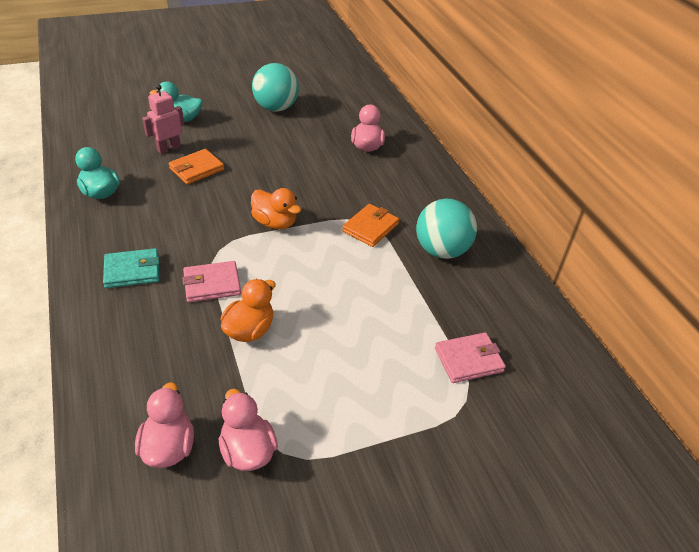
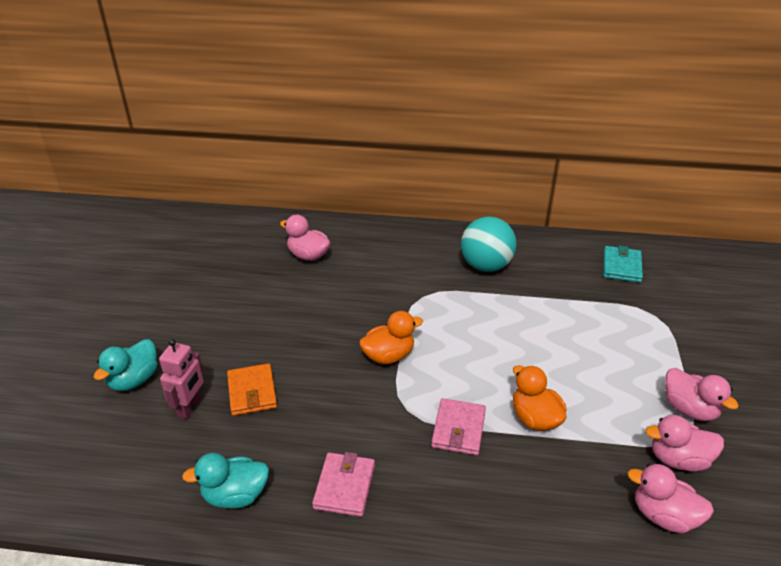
camera: 60 degrees left, 5 degrees down
turquoise wallet [103,248,159,288] -> turquoise wallet moved to [603,245,643,283]
pink robot [142,84,184,154] -> pink robot turned 150 degrees counterclockwise [159,339,204,419]
turquoise ball [252,63,299,112] -> none
orange wallet [342,204,399,247] -> none
pink wallet [435,332,506,383] -> pink wallet moved to [312,452,375,517]
none -> pink duck [665,368,739,421]

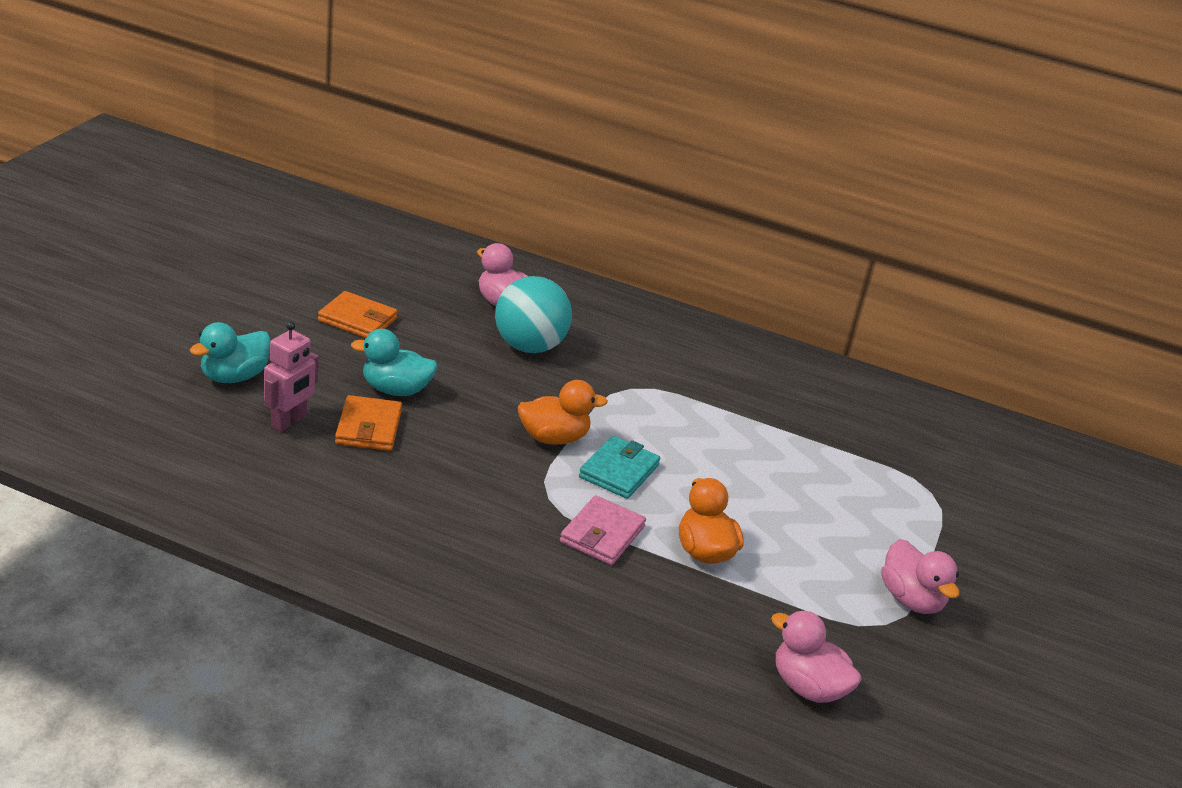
camera: 10 degrees right, 5 degrees down
turquoise duck [182,453,269,509] -> turquoise duck moved to [351,329,438,396]
pink wallet [312,452,375,517] -> none
turquoise ball [461,217,517,272] -> turquoise ball moved to [495,276,572,353]
turquoise wallet [603,245,643,283] -> turquoise wallet moved to [579,436,660,499]
pink duck [645,415,724,471] -> none
none -> orange wallet [318,291,398,338]

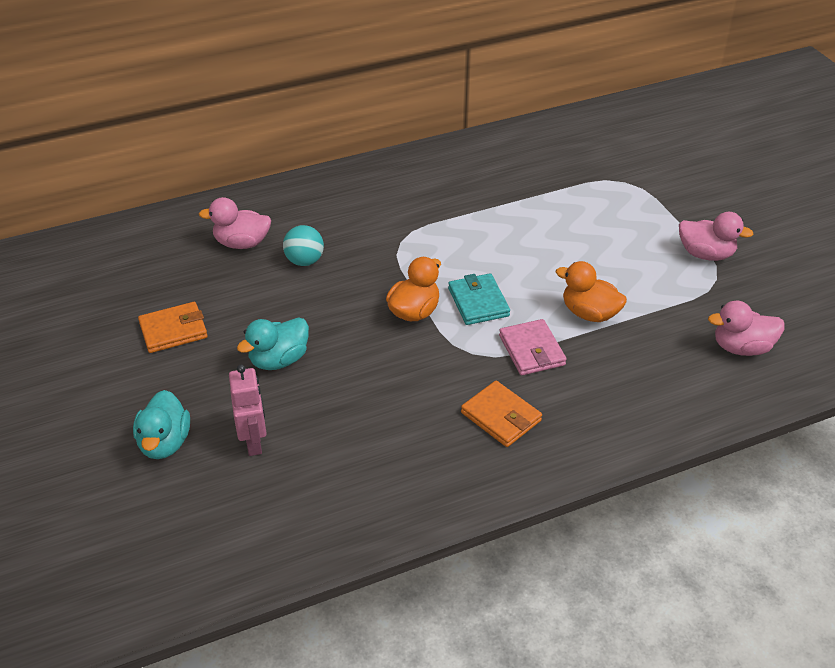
camera: 40 degrees left, 10 degrees up
orange wallet [335,395,402,451] -> orange wallet moved to [461,381,542,447]
turquoise ball [495,276,572,353] -> turquoise ball [283,225,324,266], size x0.60

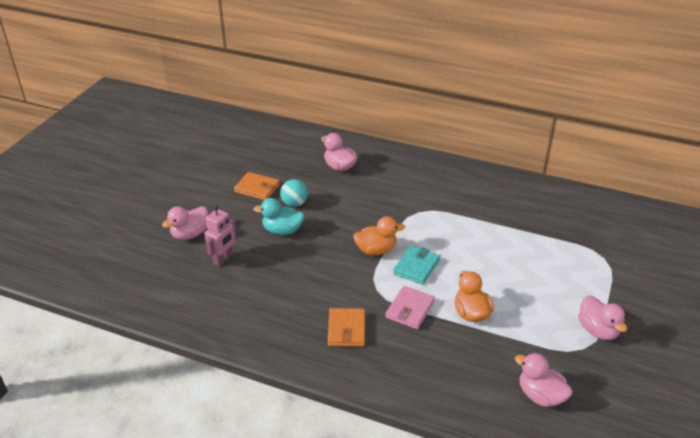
camera: 45 degrees right, 5 degrees down
turquoise duck [133,390,190,459] -> pink duck [162,206,208,240]
turquoise ball [283,225,324,266] -> turquoise ball moved to [280,179,308,207]

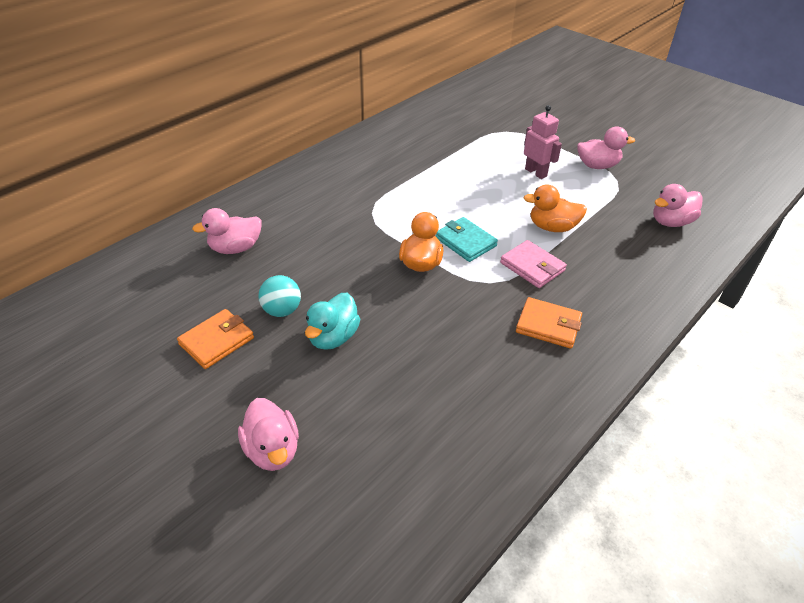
camera: 70 degrees left, 5 degrees up
pink robot [204,205,237,267] -> pink robot moved to [524,105,562,179]

